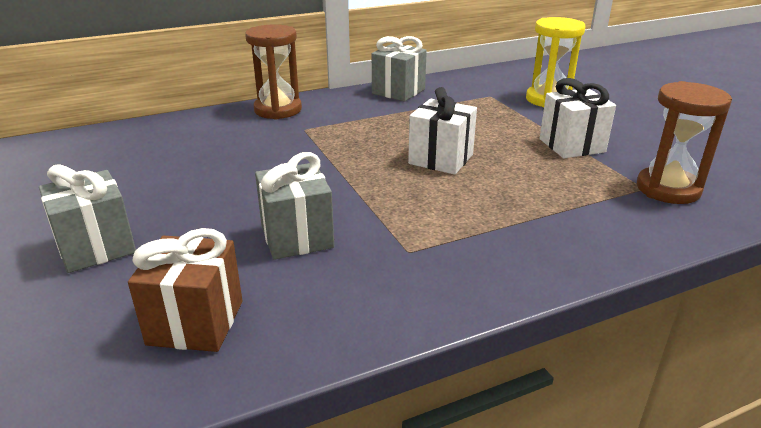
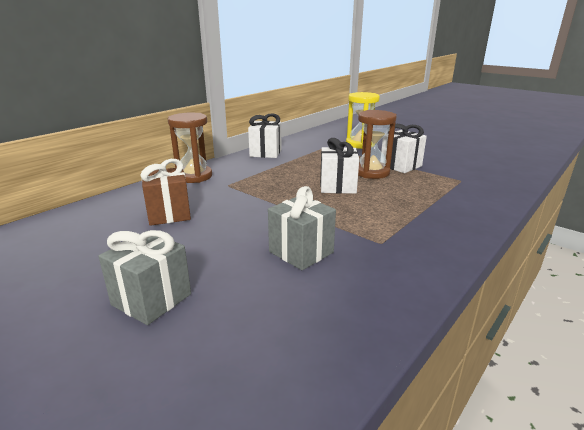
camera: 25 degrees left, 5 degrees down
brown gift [128,228,243,352] -> brown gift moved to [140,159,191,226]
grey gift [372,36,427,101] -> white gift [248,113,282,158]
brown hourglass [637,81,732,204] -> brown hourglass moved to [358,110,396,179]

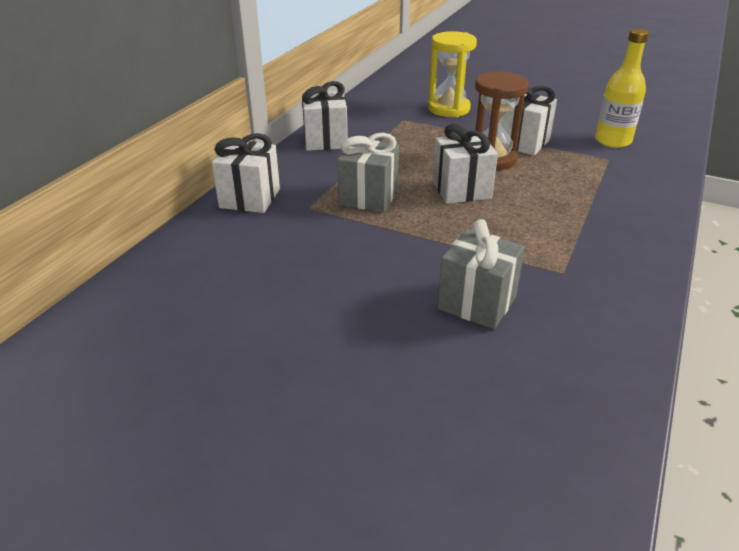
camera: 15 degrees left, 10 degrees up
grey gift [99,230,191,325] -> grey gift moved to [337,133,399,212]
brown gift [140,159,191,226] -> none
brown hourglass [168,113,212,183] -> white gift [212,133,280,213]
none -> yellow bottle [595,29,649,148]

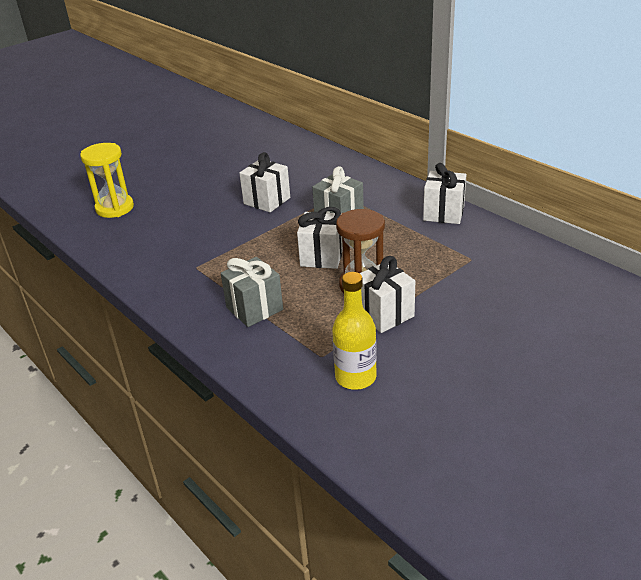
camera: 115 degrees right, 0 degrees up
white gift [212,133,280,213] -> white gift moved to [239,152,290,212]
yellow hourglass [428,31,477,117] -> yellow hourglass moved to [80,143,134,218]
grey gift [438,219,525,329] -> grey gift moved to [221,257,283,327]

